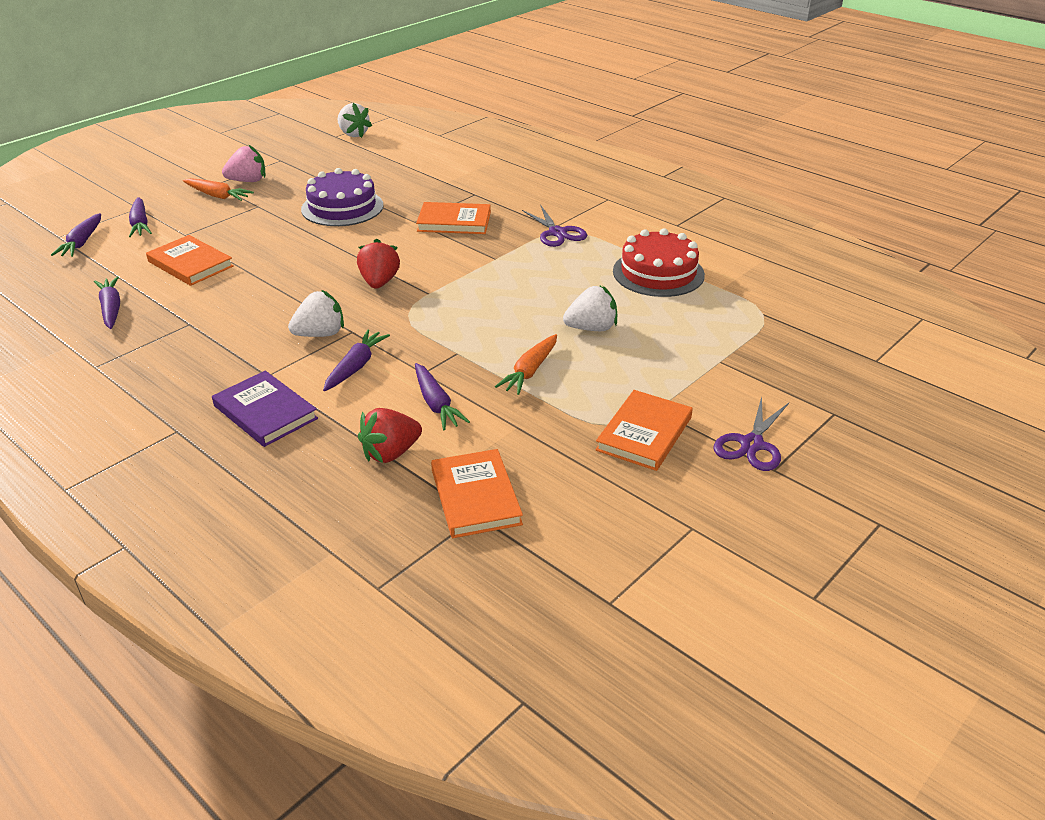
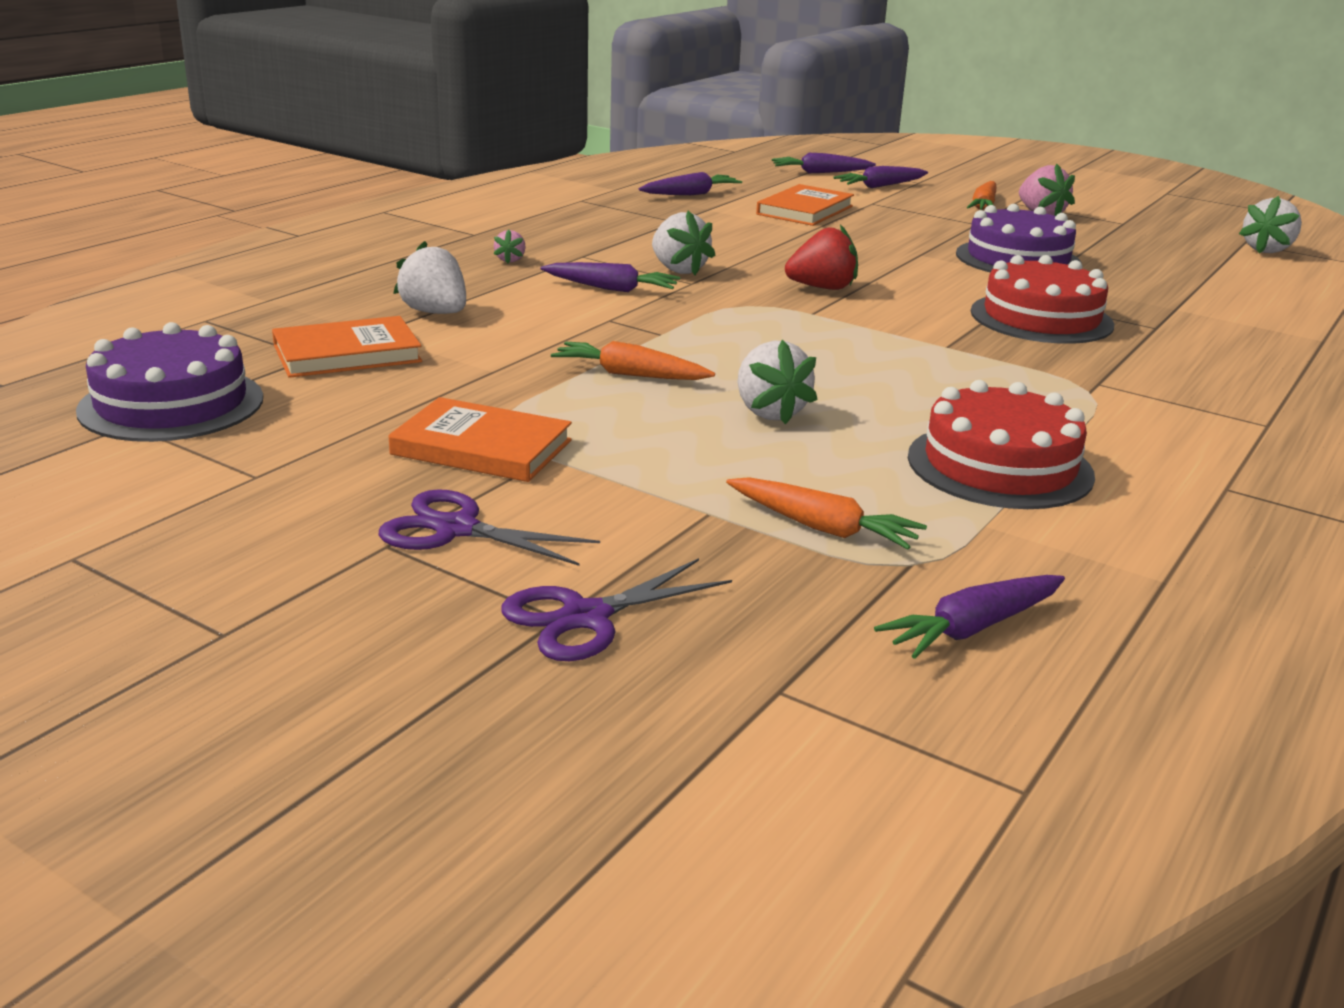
camera: 80 degrees right, 10 degrees down
purple book [212,371,318,447] -> pink strawberry [494,230,526,263]
red strawberry [358,408,422,463] -> white strawberry [393,241,466,314]
purple carrot [415,363,470,430] -> purple carrot moved to [874,575,1065,659]
orange book [416,202,491,234] -> red cake [971,255,1114,344]
purple scissors [522,206,587,247] -> purple scissors moved to [501,558,732,661]
none -> purple cake [76,322,263,442]
none -> orange carrot [726,477,927,549]

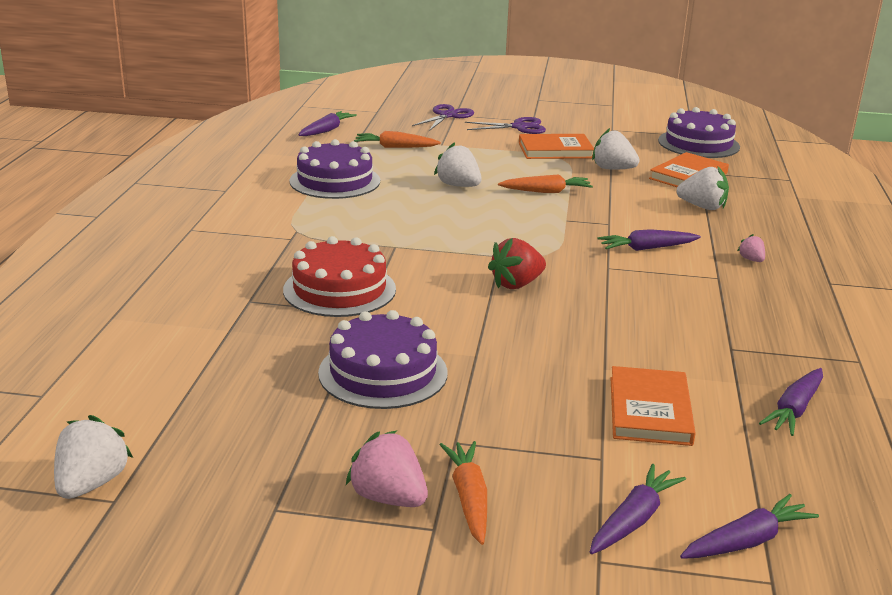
camera: 155 degrees right, 0 degrees up
white strawberry [652,210,716,275] -> white strawberry moved to [592,128,639,170]
red cake [908,380,1095,509] -> purple cake [289,139,380,199]

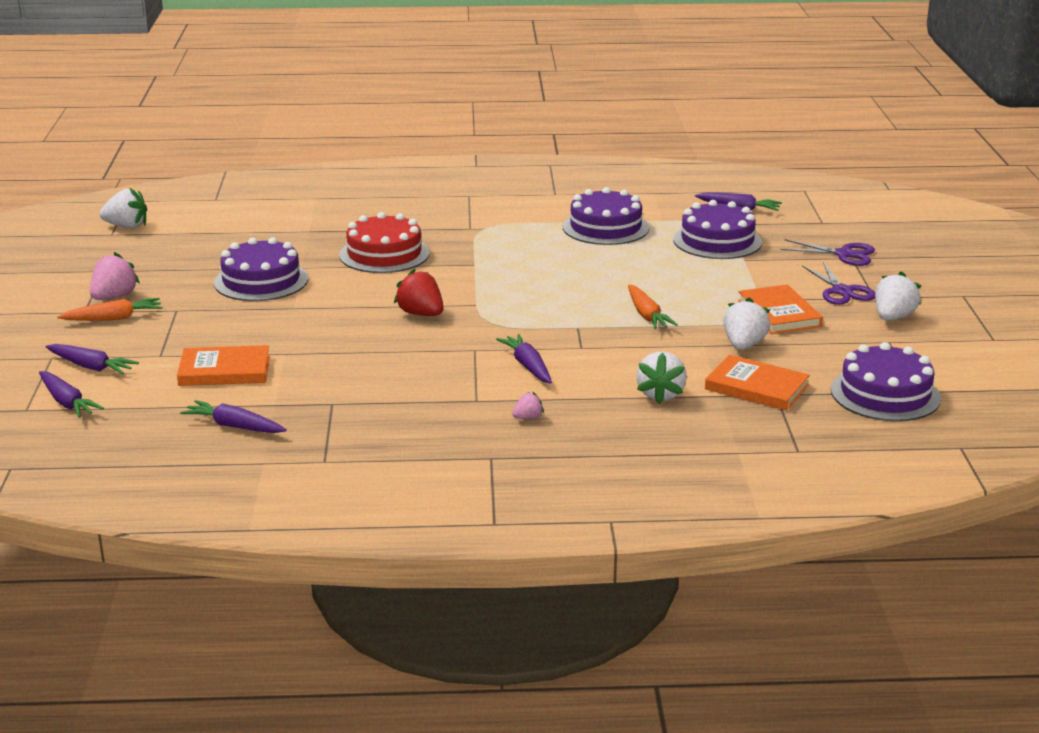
camera: 80 degrees right, 0 degrees up
orange carrot [354,131,441,148] -> purple cake [673,200,762,259]
white strawberry [434,142,482,187] -> white strawberry moved to [875,271,922,321]

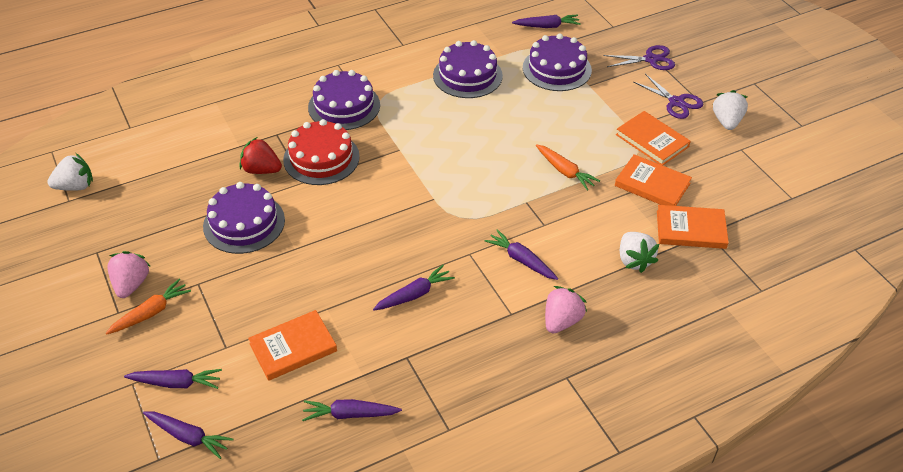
camera: 25 degrees left, 20 degrees up
red strawberry [394,269,443,316] -> red strawberry moved to [239,137,282,174]
pink strawberry [512,392,544,419] -> pink strawberry [545,286,587,334], size x1.89
white strawberry [723,297,770,350] -> orange book [615,154,692,206]
purple cake [831,342,941,421] -> purple cake moved to [308,70,380,130]
none -> purple carrot [373,265,455,311]

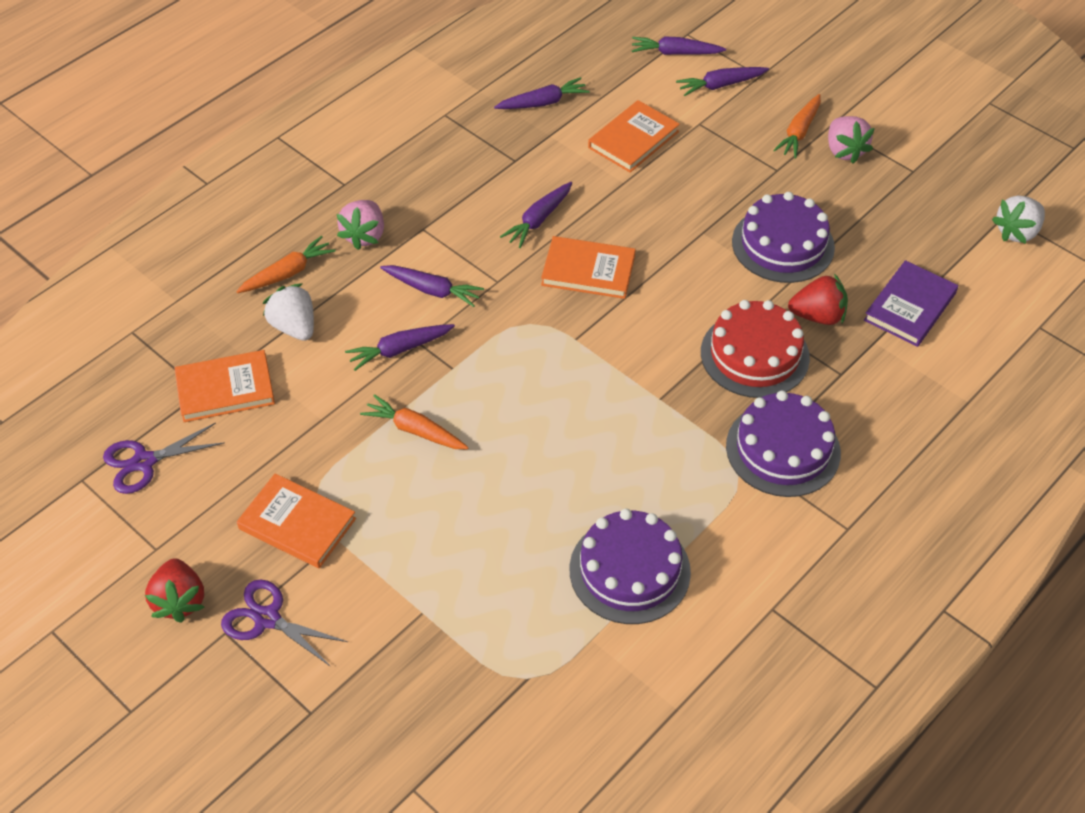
camera: 160 degrees right, 5 degrees up
purple carrot [512,15,581,28] -> purple carrot moved to [345,324,455,371]
purple cake [523,34,592,91] -> none
purple scissors [603,45,675,70] -> purple scissors moved to [103,423,225,494]
orange book [615,154,692,206] -> orange book moved to [541,236,636,299]
white strawberry [713,90,748,130] -> red strawberry [145,558,205,623]
none -> orange carrot [236,236,336,293]
none -> purple book [864,260,958,347]

